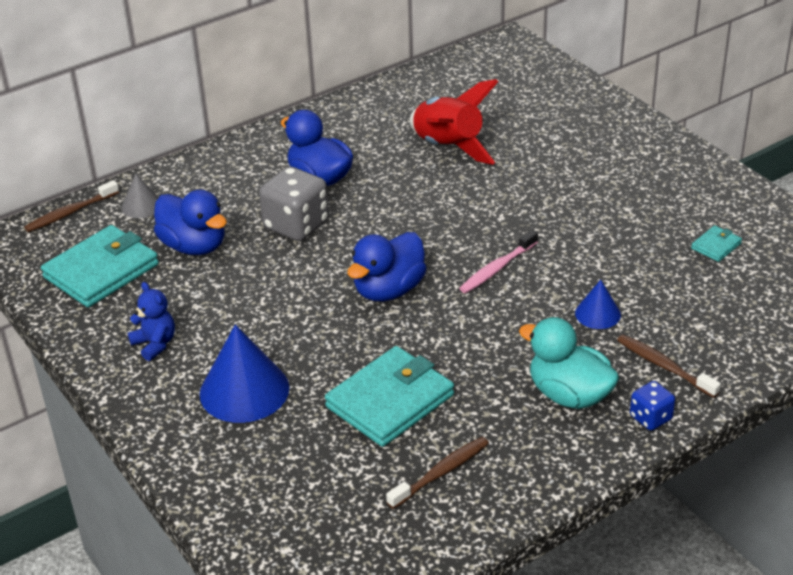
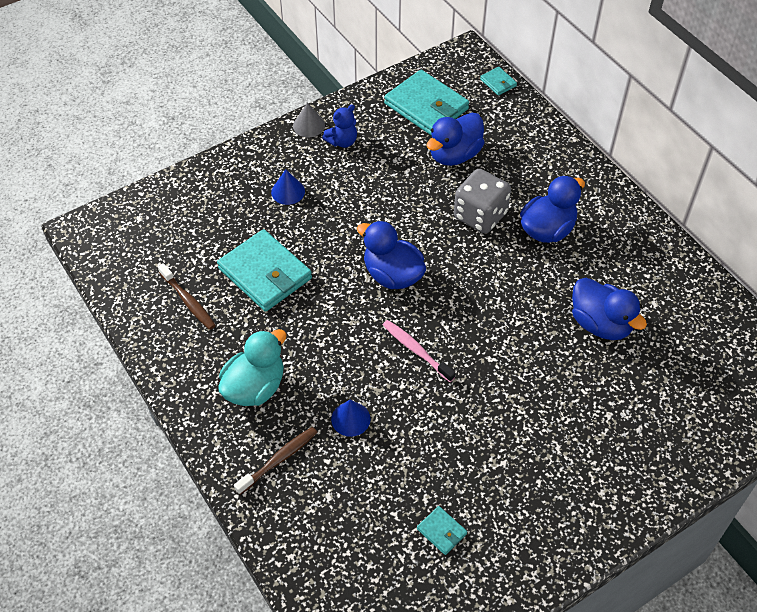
camera: 90 degrees right, 15 degrees up
brown toothbrush [24,180,119,232] -> turquoise wallet [480,67,517,96]
grey cone [121,174,159,218] -> grey cone moved to [293,103,325,137]
blue cone [200,324,289,423] -> blue cone [271,170,305,205], size x0.53
red rocket [410,79,499,165] -> blue duck [572,278,647,340]
blue dice [630,381,675,431] -> none

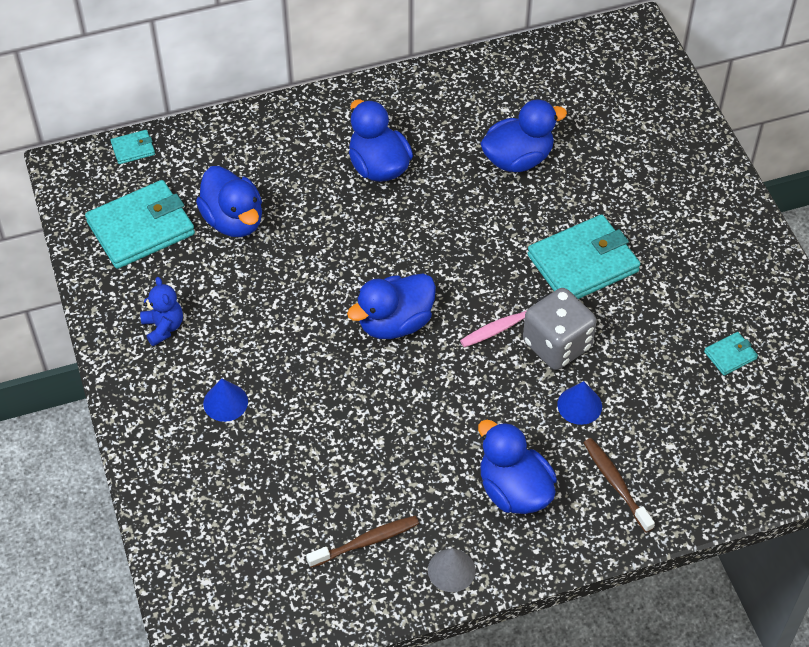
camera: 75 degrees left, 0 degrees up
turquoise wallet [217,229,312,312] -> turquoise wallet moved to [527,214,640,299]
turquoise duck [219,329,287,406] -> blue duck [478,420,557,514]
grey cone [293,103,325,137] -> grey cone moved to [428,548,476,592]
grey dice [454,169,511,234] -> grey dice moved to [523,288,597,370]

